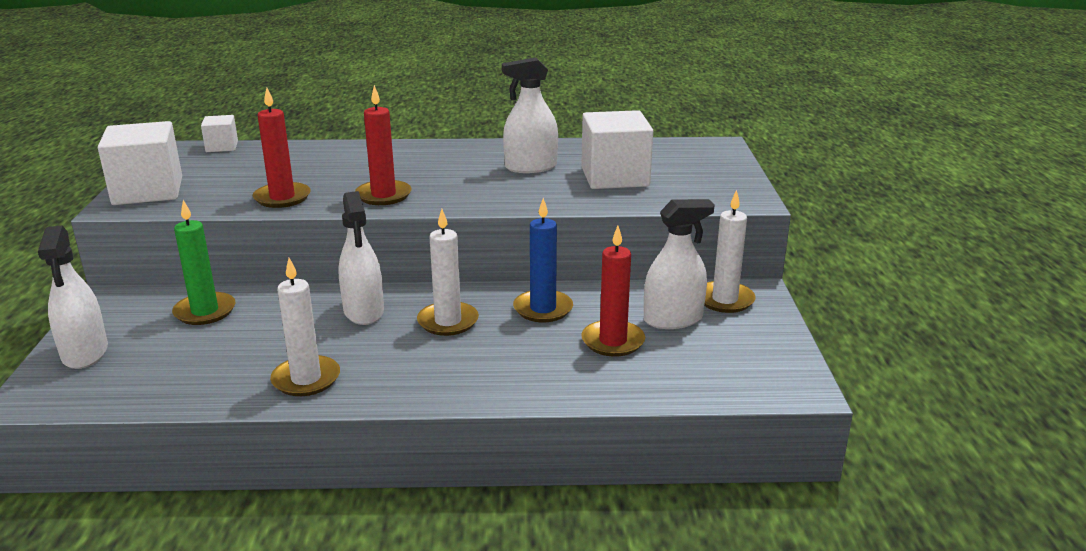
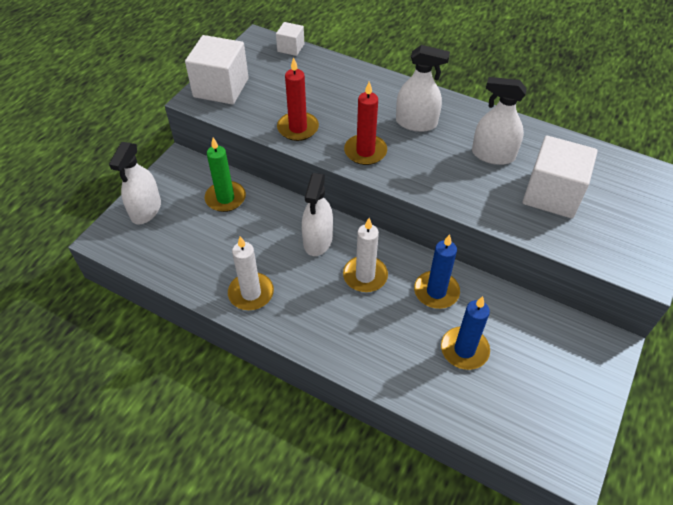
camera: 30 degrees right, 25 degrees up
red candle [581,226,645,357] -> blue candle [441,296,490,370]
white spray bottle [644,199,715,329] -> white spray bottle moved to [396,45,450,132]
white candle [704,190,756,313] -> none

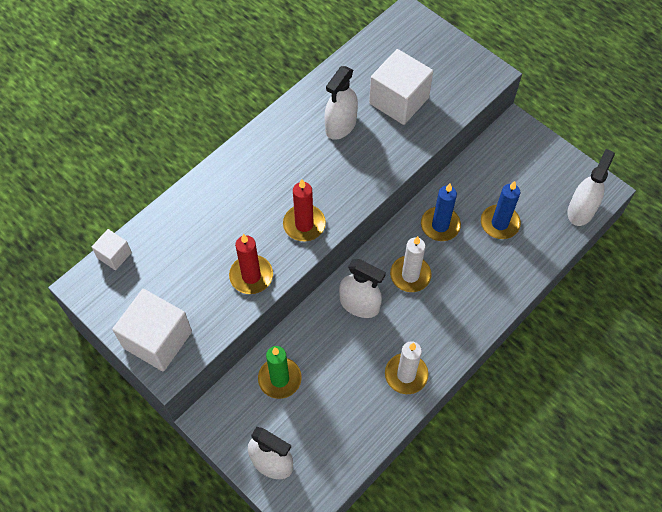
camera: 75 degrees left, 10 degrees up
white spray bottle [396,45,450,132] -> white spray bottle moved to [567,149,615,226]

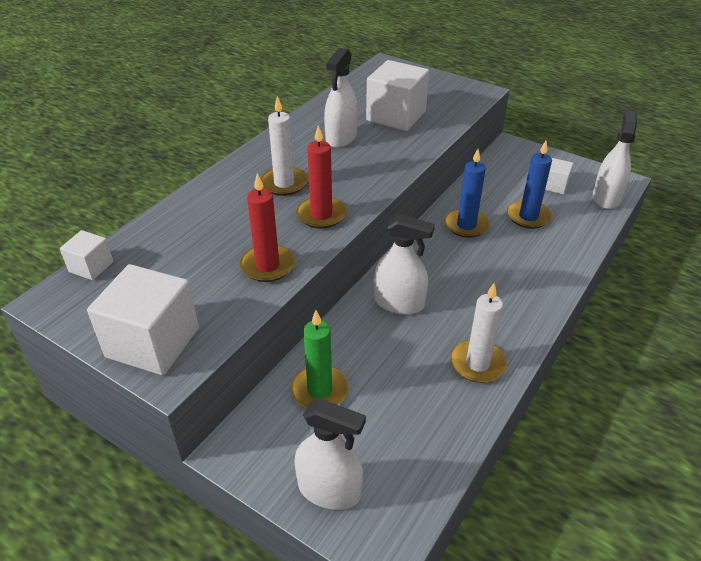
camera: 10 degrees left, 20 degrees down
white candle [390,236,432,292] -> white candle moved to [261,96,308,196]
none -> white cube [545,158,574,194]

